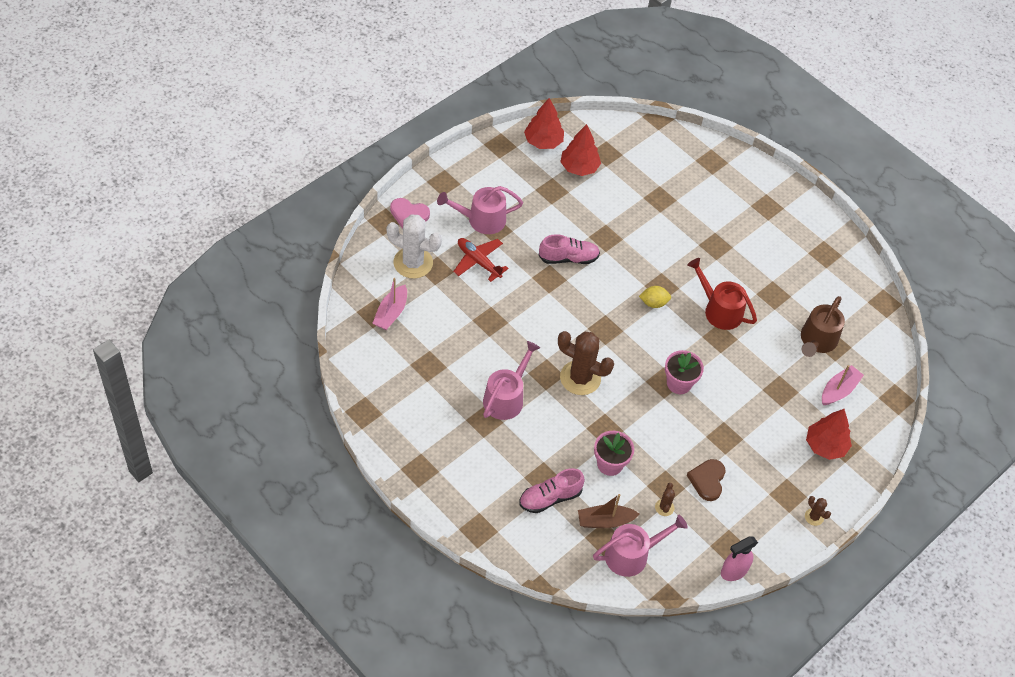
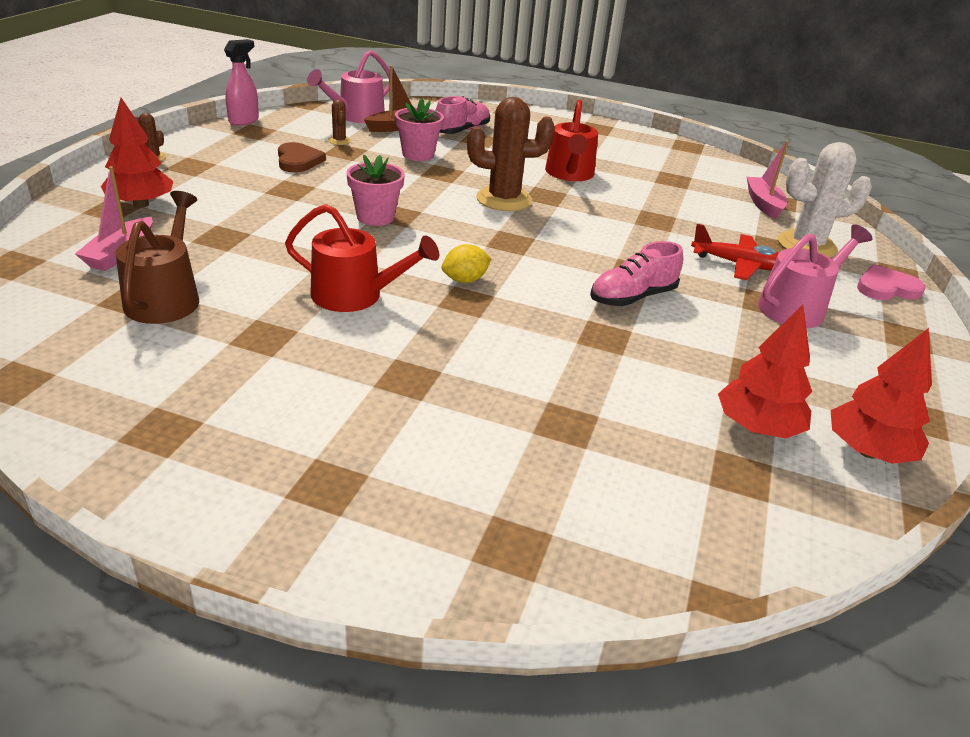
camera: 155 degrees right, 20 degrees down
pink watering can [483,341,540,420] -> red watering can [545,100,598,181]

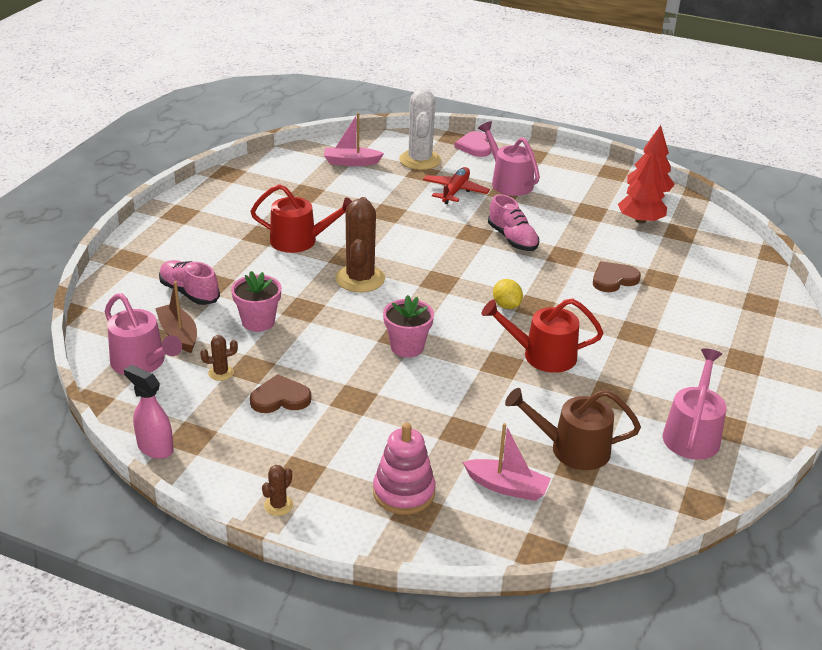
camera: 85 degrees left, 0 degrees up
red tree [101,98,173,208] -> pink stacking toy [373,423,436,515]
red watering can [285,204,439,312] -> red watering can turned 105 degrees counterclockwise [481,299,603,373]
none -> brown heart [593,261,641,292]
none -> pink watering can [663,348,726,460]

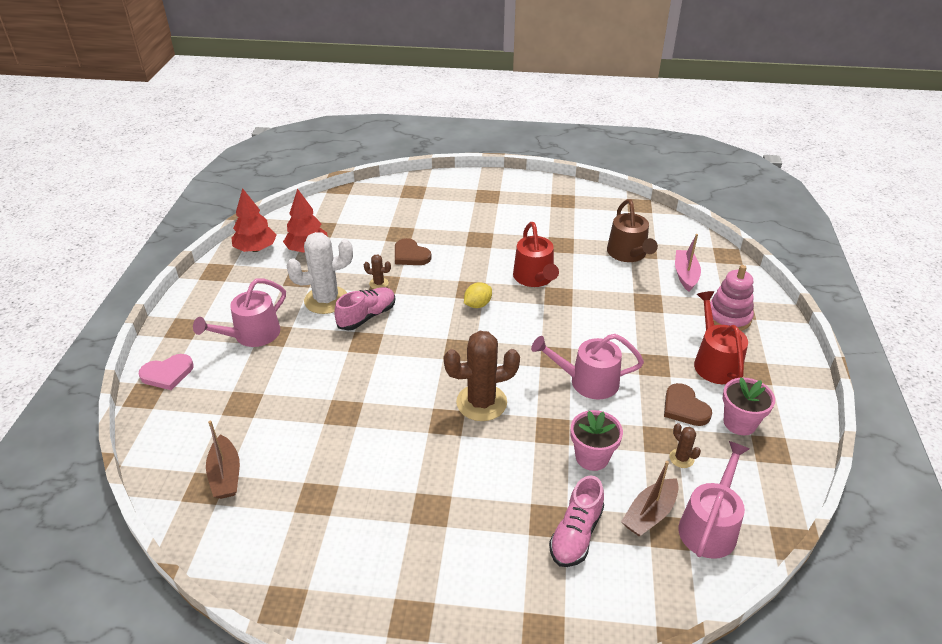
camera: 105 degrees left, 5 degrees up
pink spray bottle [124,365,174,459] -> none
red watering can [250,184,352,253] -> red watering can moved to [694,291,748,384]
brown cactus [262,465,293,516] -> brown cactus moved to [364,254,391,289]
pink boat [324,113,384,166] -> brown boat [206,421,240,499]
pink flower pot [383,295,434,358] -> pink flower pot moved to [723,377,775,435]
white cactus [399,89,441,170] -> white cactus moved to [286,232,353,314]
red plane [423,167,490,204] -> none
pink watering can [663,348,726,460] -> pink watering can moved to [531,334,644,400]

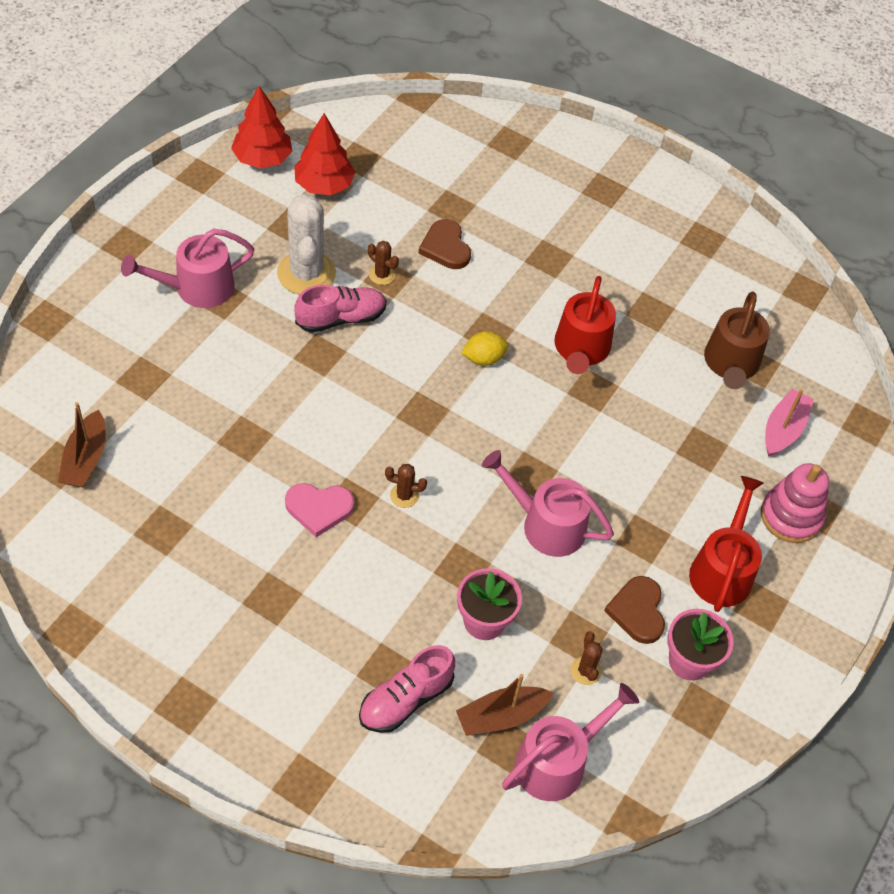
camera: 20 degrees right, 15 degrees up
pink heart [139,354,194,390] -> pink heart moved to [285,483,354,537]
white cactus [286,232,353,314] -> white cactus turned 75 degrees clockwise [277,194,336,294]
brown cactus [444,331,520,421] -> brown cactus [385,464,427,508], size x0.45

